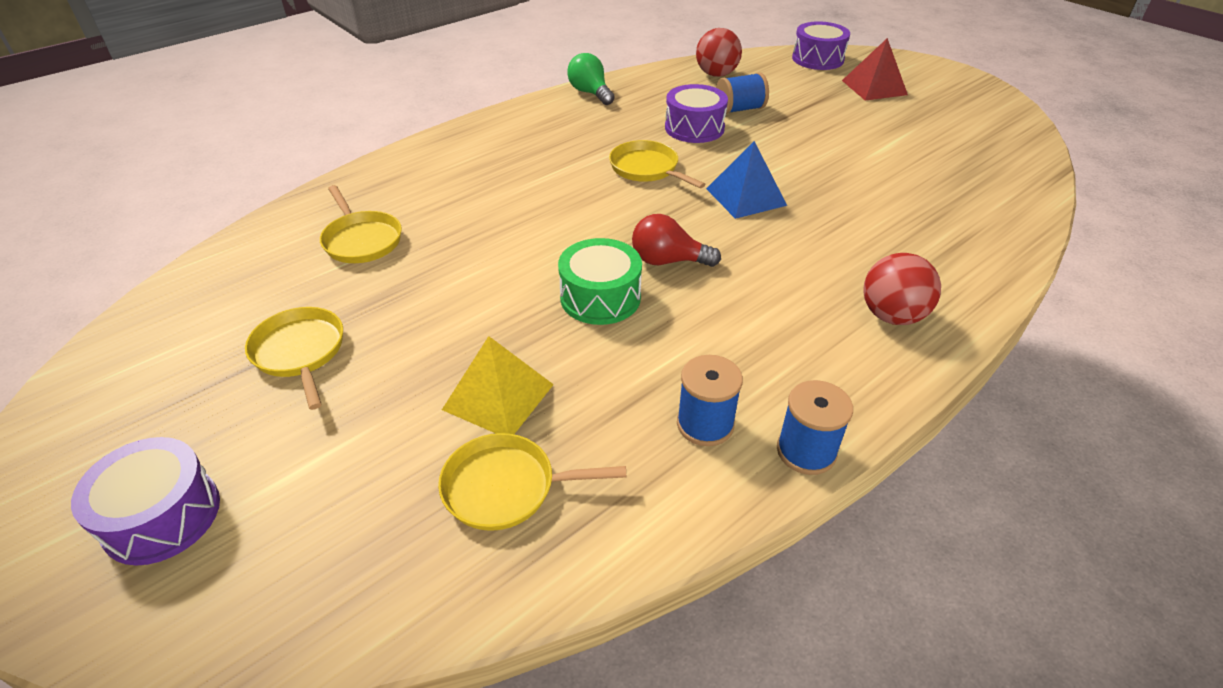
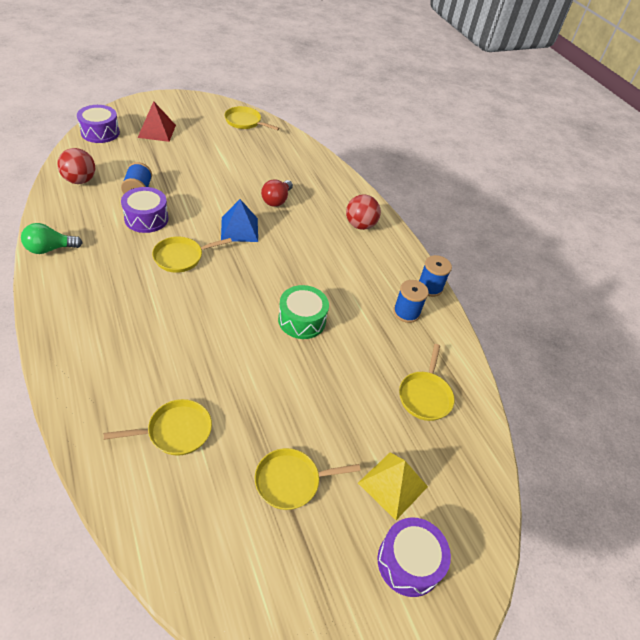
camera: 80 degrees left, 5 degrees up
yellow pyramid [442,336,554,434] -> yellow pyramid moved to [358,452,428,520]
red light bulb [632,214,721,267] -> red light bulb moved to [261,180,293,207]
none -> yellow pan [224,106,280,130]

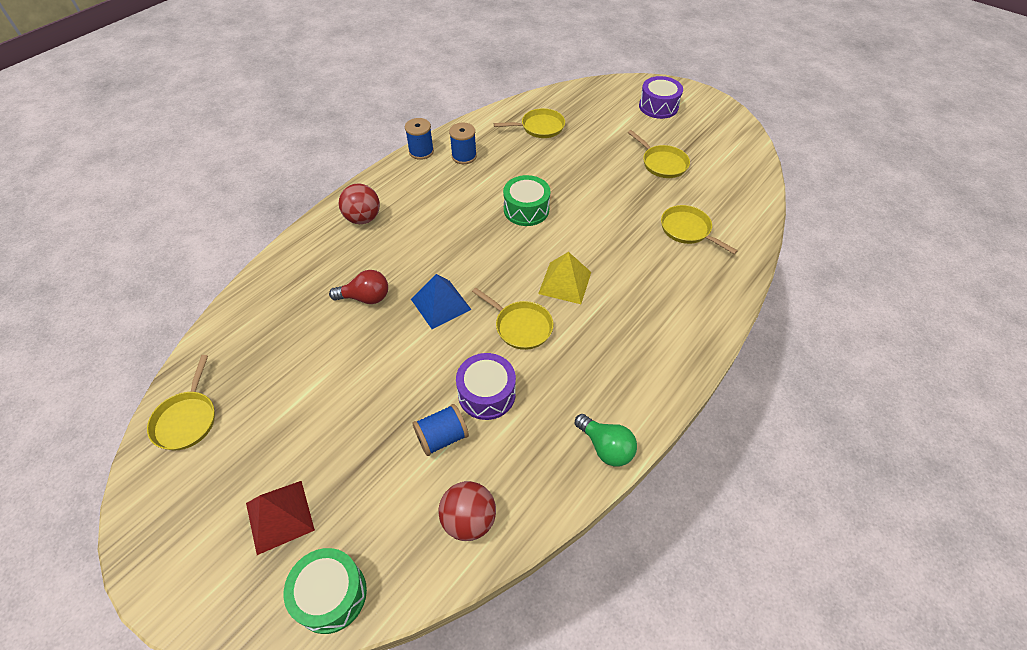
camera: 110 degrees left, 5 degrees up
purple drum [77,105,120,143] -> green drum [284,548,367,634]
yellow pyramid [358,452,428,520] -> yellow pyramid moved to [538,252,591,304]

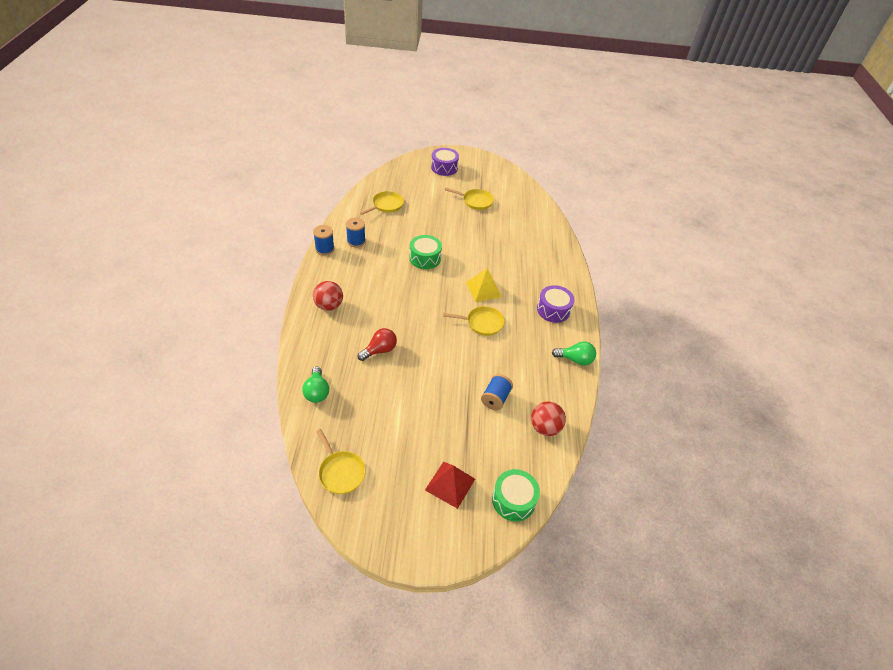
camera: 40 degrees left, 5 degrees down
blue pyramid [411,274,472,329] -> none
purple drum [456,353,516,420] -> purple drum moved to [537,285,575,323]
yellow pan [661,205,738,254] -> none
none -> green light bulb [303,367,329,403]

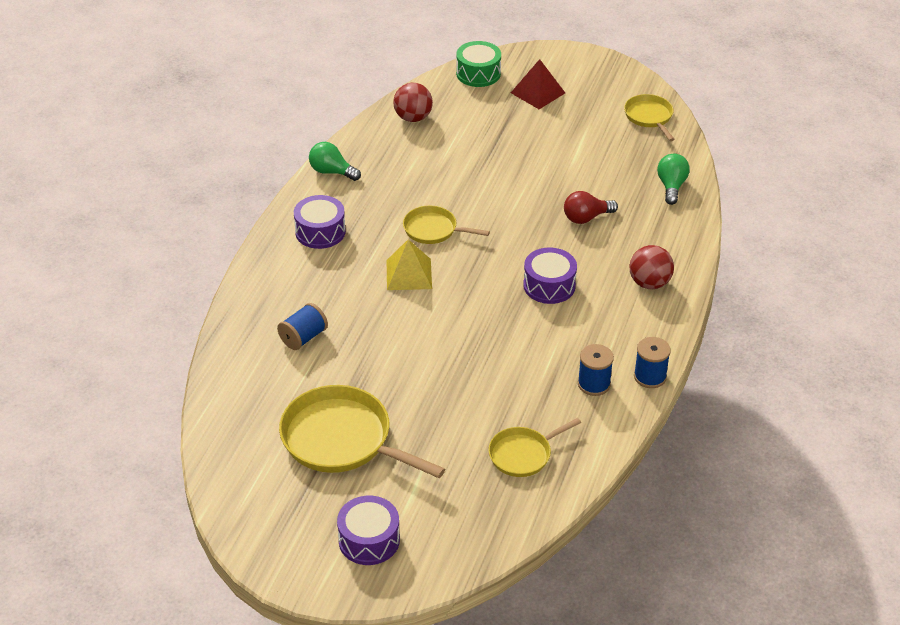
camera: 160 degrees left, 5 degrees down
green drum [409,235,442,269] -> none
yellow pan [445,188,494,210] -> yellow pan [279,385,445,478], size x1.79
blue spool [481,374,513,410] -> blue spool moved to [277,303,328,350]
none -> purple drum [523,248,577,304]

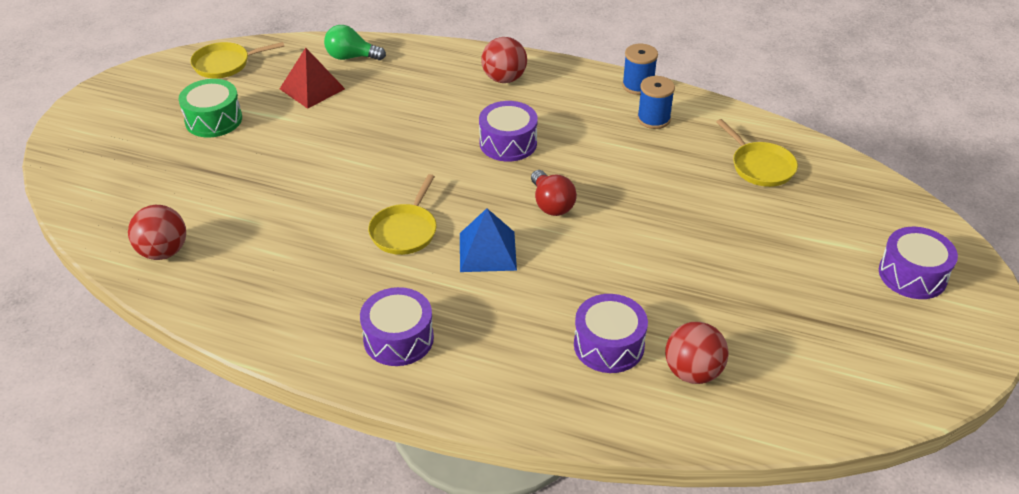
camera: 90 degrees left, 0 degrees up
blue spool [277,303,328,350] -> purple drum [574,294,648,373]
yellow pan [279,385,445,478] -> none
green light bulb [309,142,361,181] -> none
yellow pyramid [387,239,432,290] -> blue pyramid [460,208,517,272]
green drum [456,41,501,87] -> green drum moved to [178,79,242,137]
red pyramid [511,59,565,109] -> red pyramid moved to [280,48,345,109]
red light bulb [564,191,618,224] -> red light bulb moved to [531,170,577,216]
none -> red ball [665,322,729,384]

